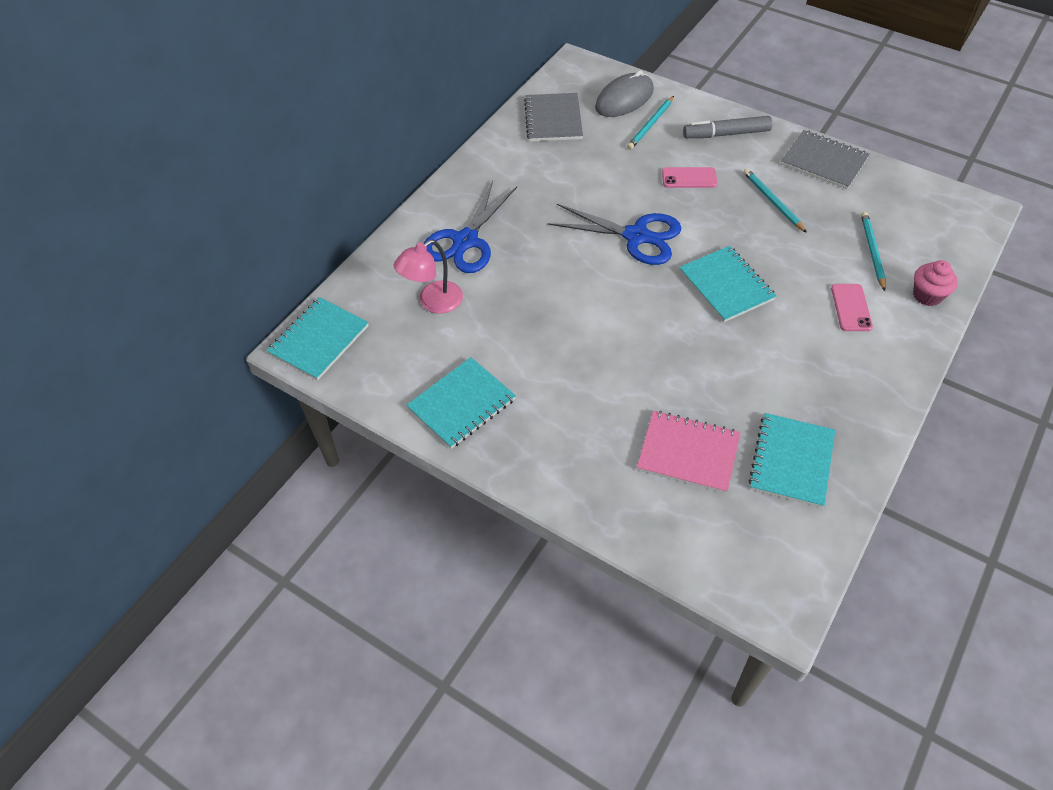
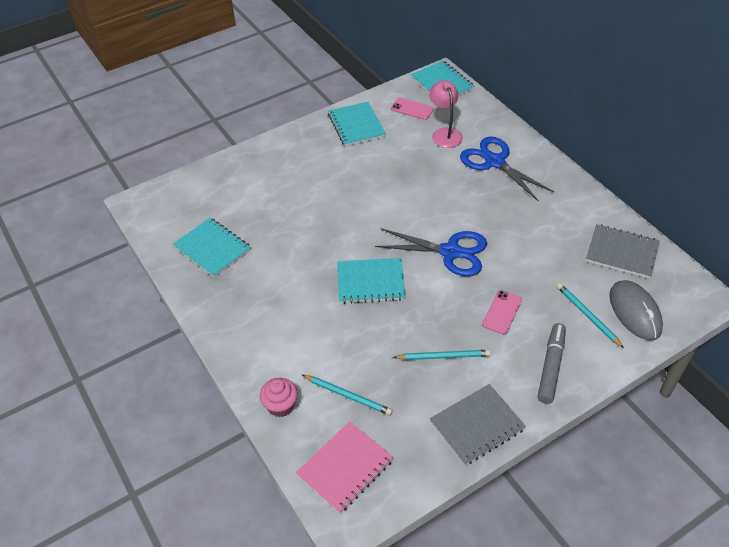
camera: 115 degrees right, 5 degrees down
blue scissors [548,204,682,265] -> blue scissors turned 120 degrees counterclockwise [375,228,487,276]
pink notebook [637,411,741,493] -> pink notebook moved to [296,421,394,514]
pink phone [831,284,873,331] -> pink phone moved to [391,98,434,120]

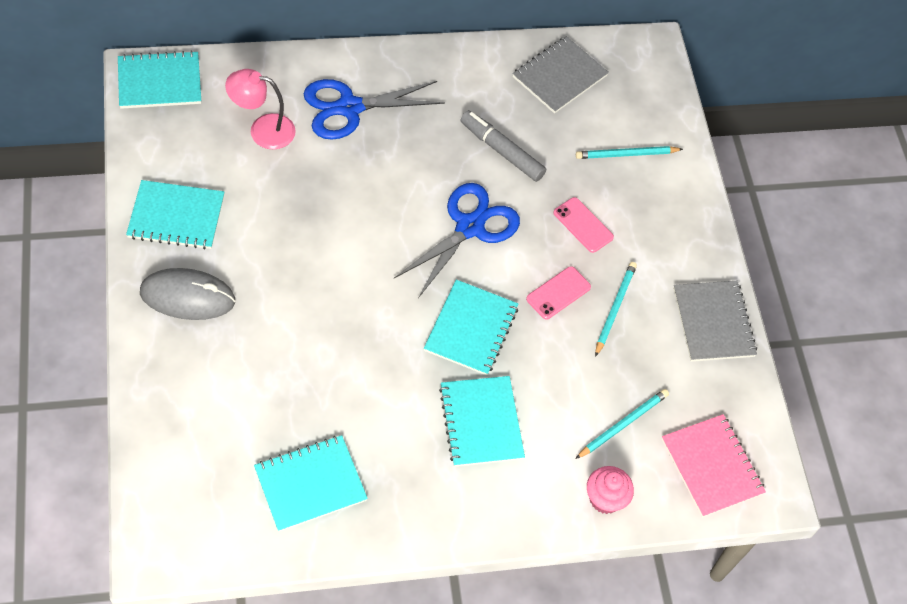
camera: 75 degrees left, 10 degrees up
pink phone [391,98,434,120] -> pink phone moved to [526,266,591,319]
grey marker [538,323,566,404] -> grey marker moved to [461,110,546,182]
grey mouse [609,280,663,340] -> grey mouse moved to [140,268,235,320]
none -> turquoise notebook [439,376,525,467]

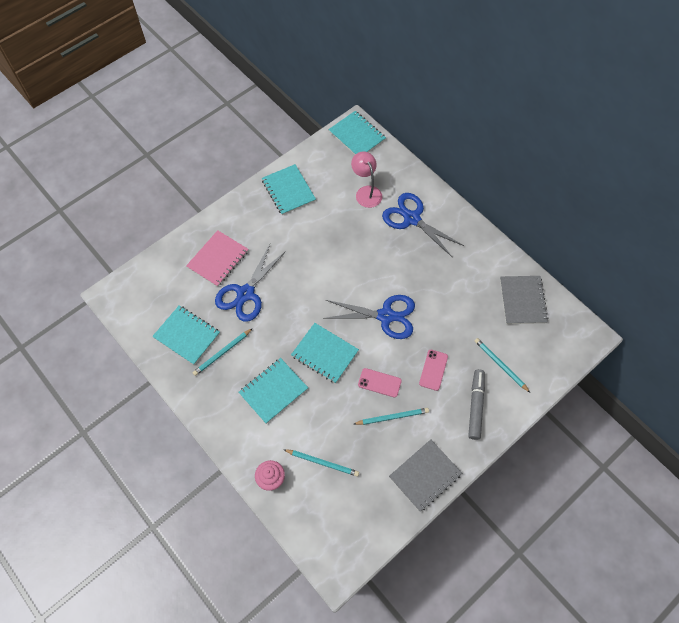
camera: 65 degrees right, 5 degrees up
grey mouse [140,268,235,320] -> none
turquoise notebook [424,279,518,375] -> turquoise notebook turned 45 degrees clockwise [291,323,359,384]
grey marker [461,110,546,182] -> grey marker moved to [468,369,485,440]
grey notebook [512,36,609,114] -> grey notebook turned 75 degrees clockwise [500,276,548,324]
pink notebook [662,414,766,517] -> pink notebook moved to [186,230,249,287]
none -> turquoise pencil [193,328,253,376]
none -> blue scissors [215,244,286,322]

